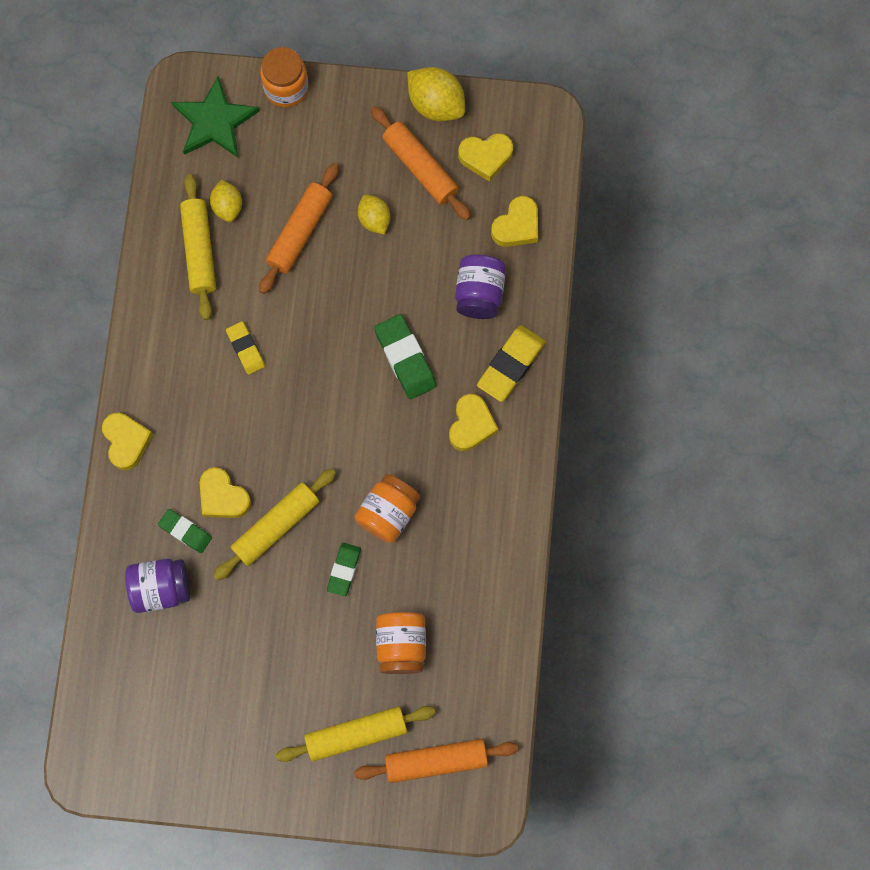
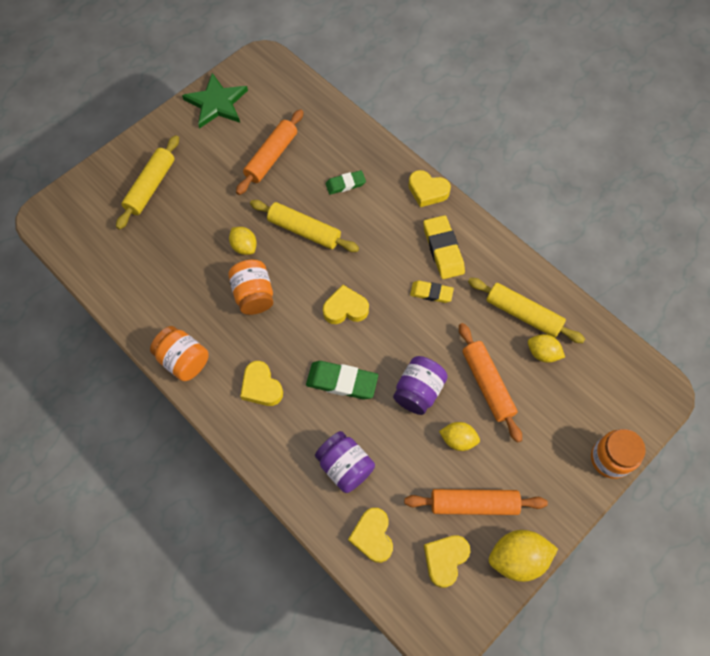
camera: 130 degrees right, 10 degrees down
purple jar [125,559,190,613] -> purple jar moved to [393,356,448,415]
green star [171,76,260,158] -> green star moved to [182,73,248,129]
yellow heart [200,467,251,518] -> yellow heart moved to [323,285,369,324]
yellow rolling pin [213,469,336,581] -> yellow rolling pin turned 60 degrees counterclockwise [250,200,359,252]
green eraser [327,543,361,596] -> yellow lemon [229,227,257,255]
orange rolling pin [354,739,518,783] -> orange rolling pin moved to [236,109,304,195]
orange jar [376,612,426,674] -> orange jar moved to [150,326,209,381]
yellow eraser [477,325,546,402] -> yellow eraser moved to [423,215,465,279]

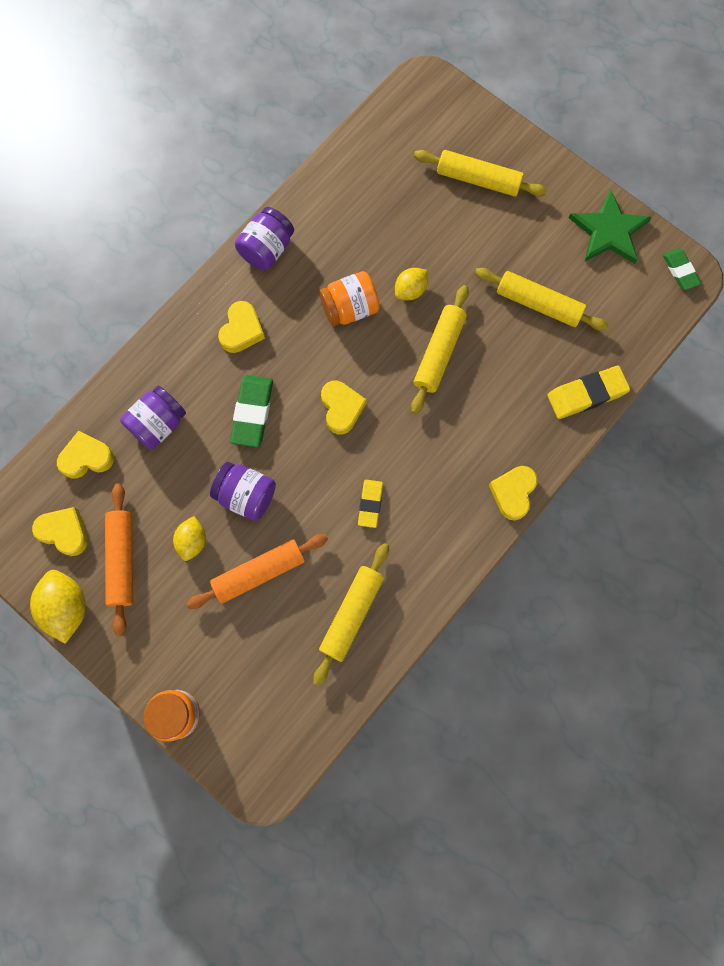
camera: 85 degrees right, 10 degrees up
orange jar [150,326,209,381] -> purple jar [235,207,294,270]
orange rolling pin [236,109,304,195] -> yellow rolling pin [475,268,609,331]
yellow heart [240,361,283,406] -> yellow heart turned 150 degrees clockwise [218,301,265,353]
green eraser [326,170,366,195] -> green eraser moved to [663,249,701,290]
yellow eraser [423,215,465,279] -> yellow eraser moved to [547,366,630,419]
yellow lemon [528,334,565,363] -> none

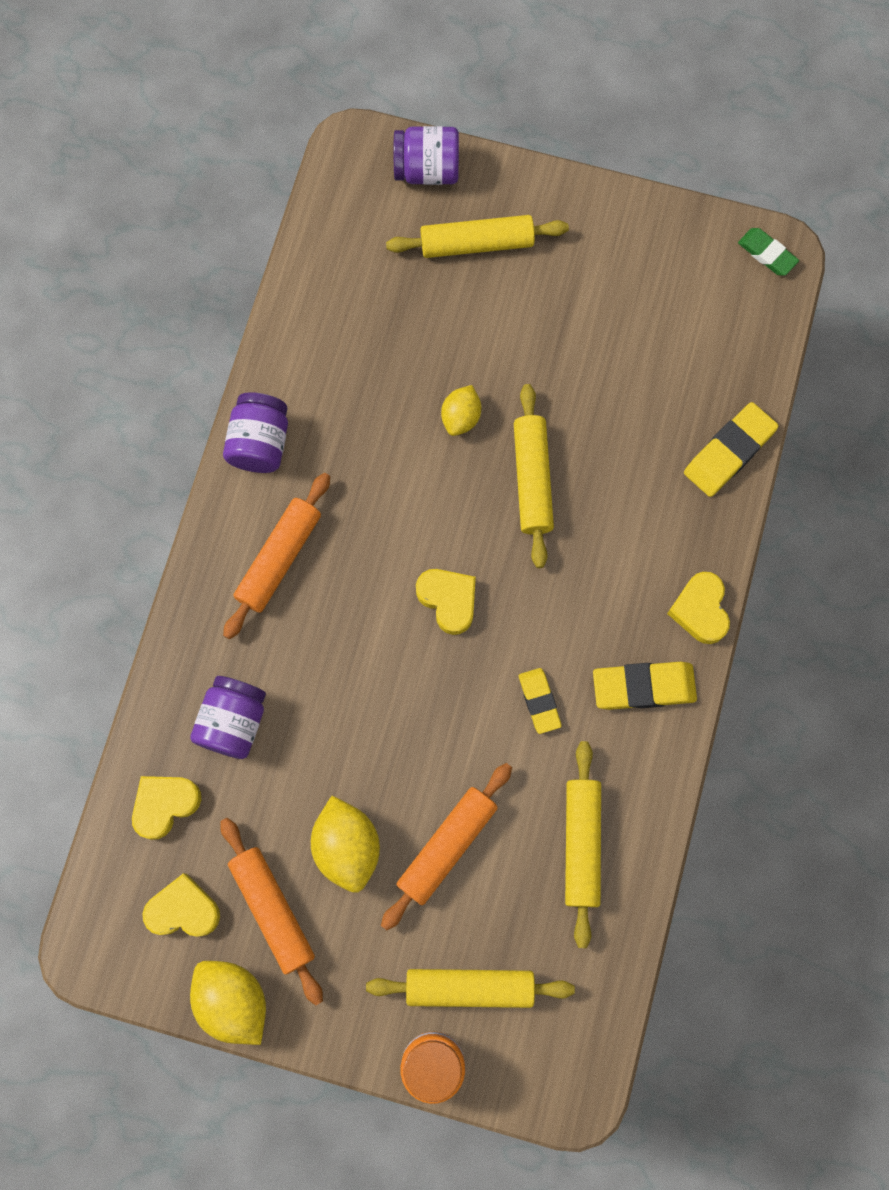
camera: 25 degrees left, 0 degrees up
yellow lemon [173,516,206,561] -> yellow lemon [311,796,380,893], size x1.59
purple jar [210,462,276,521] -> purple jar moved to [394,126,459,185]
yellow heart [218,301,265,353] -> orange rolling pin [223,473,330,639]
green eraser [230,375,273,447] -> none
orange jar [319,271,380,326] -> none
yellow rolling pin [475,268,609,331] -> yellow rolling pin moved to [366,969,575,1008]
green star [569,189,652,264] -> none
none -> yellow eraser [593,662,697,710]

